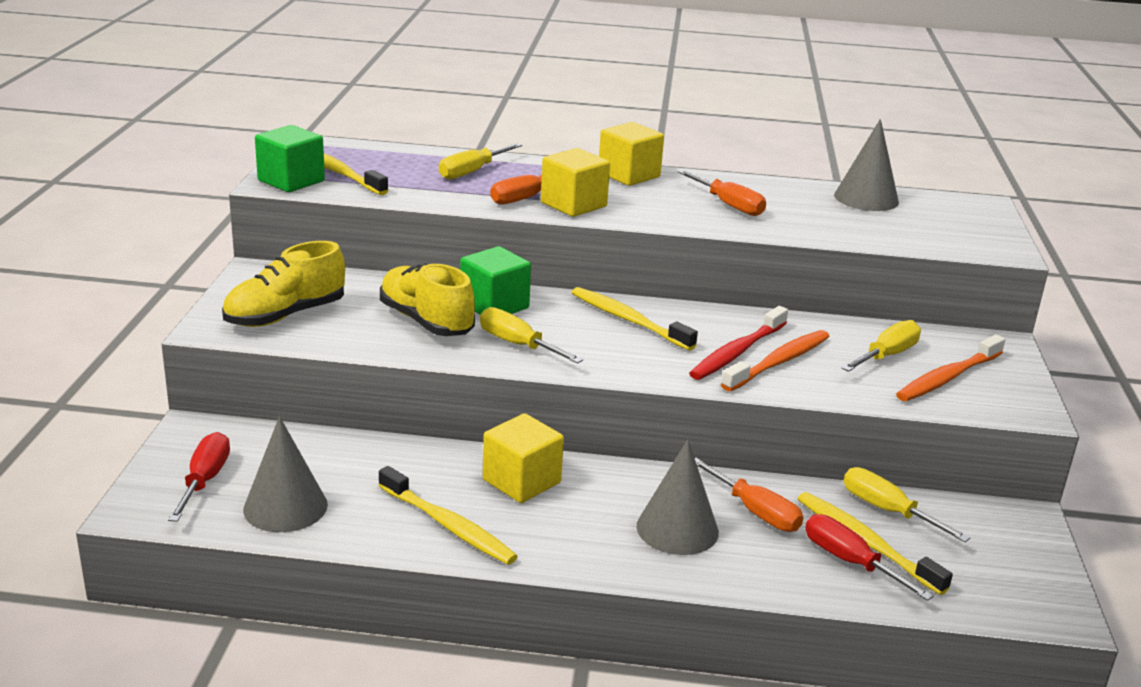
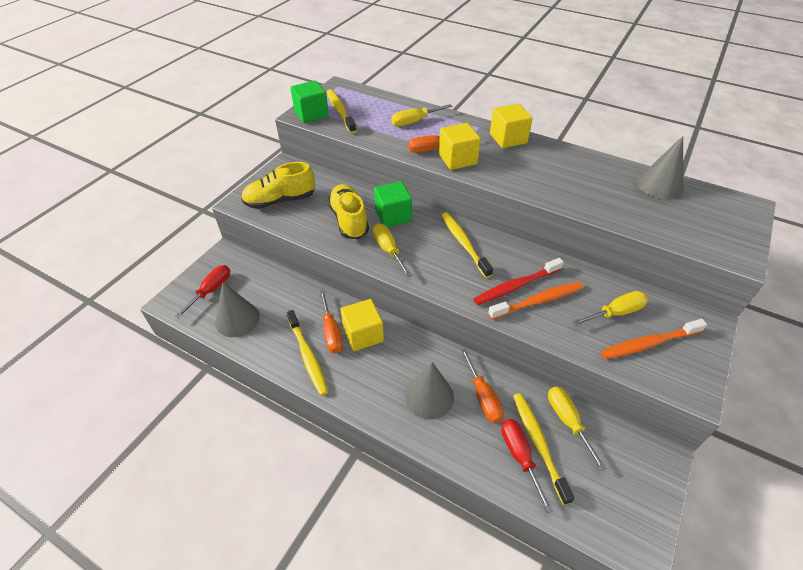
camera: 25 degrees right, 20 degrees up
orange screwdriver [678,170,766,216] -> orange screwdriver moved to [320,291,343,353]

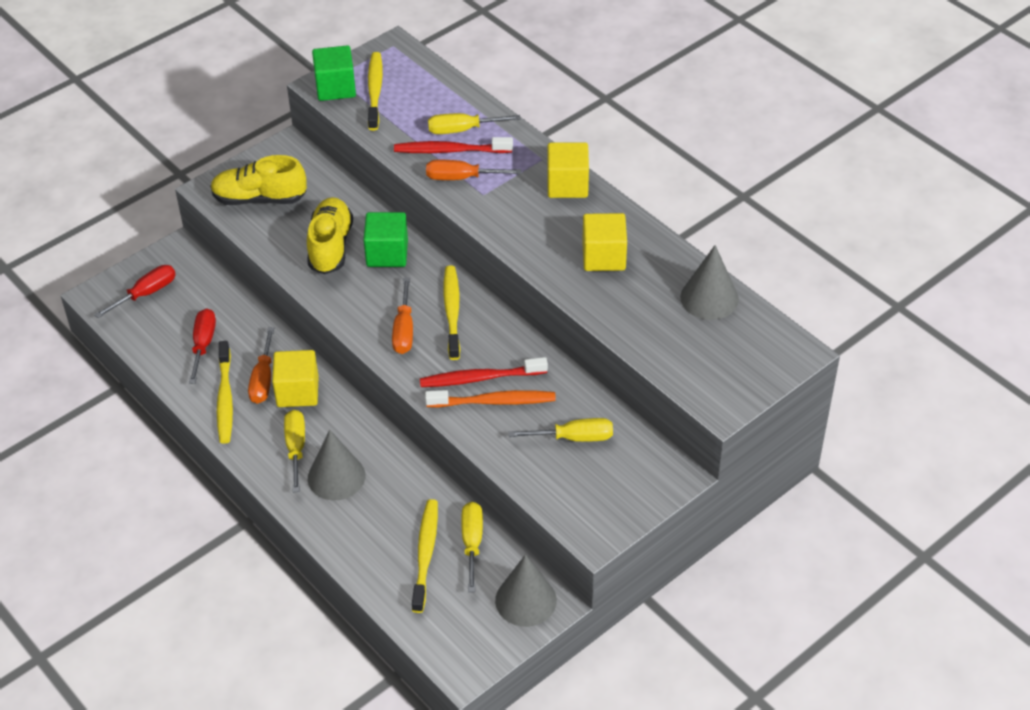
camera: 20 degrees right, 0 degrees up
grey cone [215,282,260,337] -> grey cone moved to [495,554,557,627]
yellow screwdriver [372,223,412,277] -> yellow screwdriver moved to [284,410,305,492]
yellow cube [439,123,481,170] -> yellow cube moved to [582,213,627,271]
orange screwdriver [461,348,504,423] -> orange screwdriver moved to [392,278,413,354]
red screwdriver [501,419,553,513] -> red screwdriver moved to [189,308,216,384]
orange toothbrush [601,319,707,359] -> none
none -> red toothbrush [394,137,513,153]

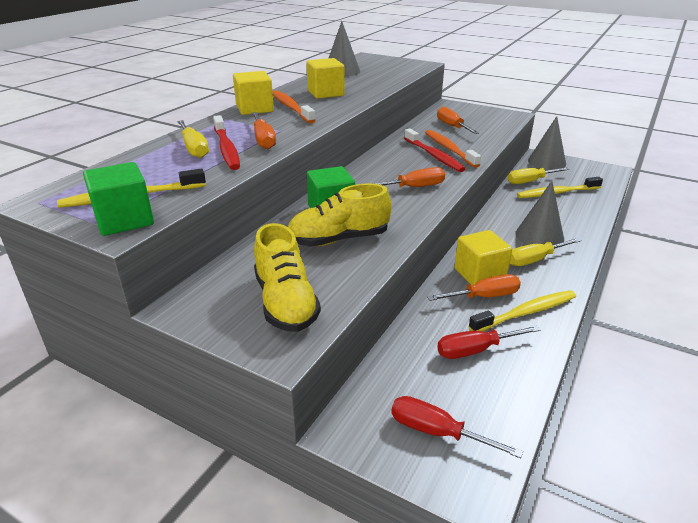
camera: 110 degrees left, 15 degrees down
yellow toothbrush [443,265,460,360] -> none
yellow screwdriver [509,418,613,442] -> orange screwdriver [437,107,479,134]
none -> orange toothbrush [272,90,316,123]

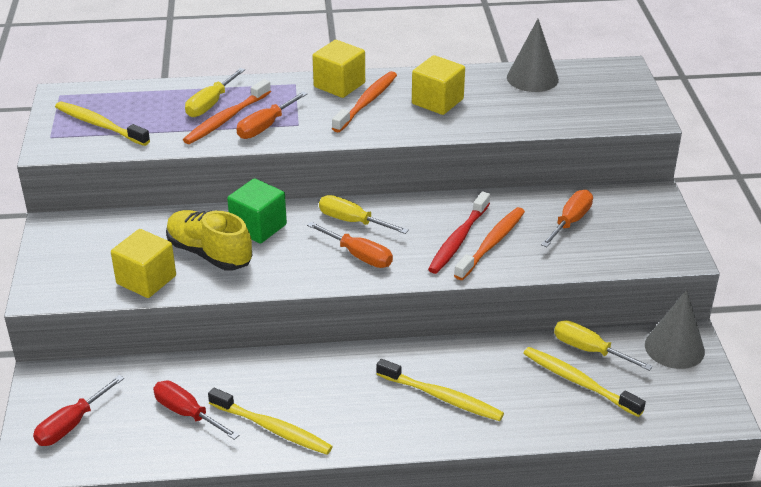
camera: 55 degrees right, 5 degrees up
green cube [83,162,154,236] -> none
red toothbrush [213,115,240,170] -> orange toothbrush [183,79,271,144]
yellow shoe [254,223,321,332] -> none
red screwdriver [391,396,523,458] -> red screwdriver turned 135 degrees counterclockwise [33,375,124,446]
orange screwdriver [427,274,521,301] -> none
yellow cube [454,230,512,285] -> yellow cube moved to [111,229,176,298]
yellow screwdriver [510,238,582,266] -> yellow screwdriver moved to [319,195,409,234]
grey cone [515,181,564,245] -> yellow toothbrush [376,359,504,421]

